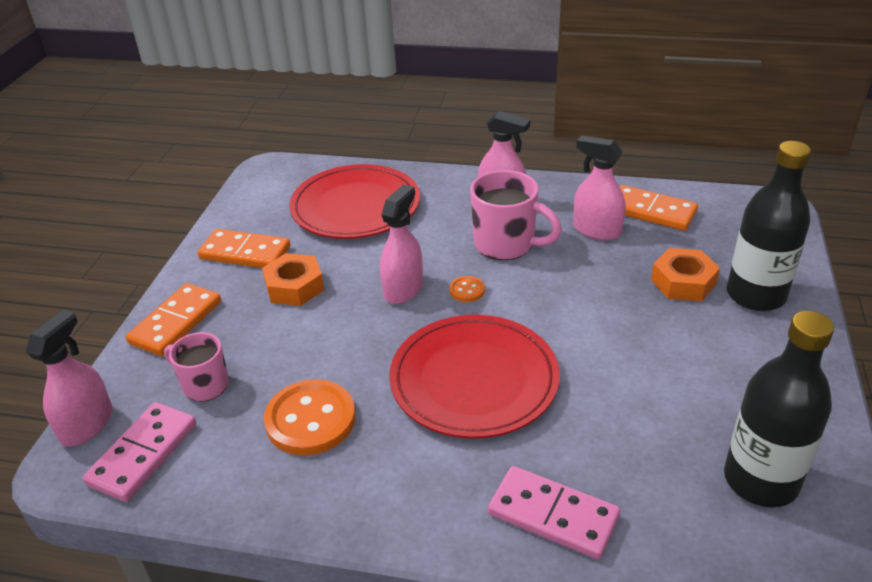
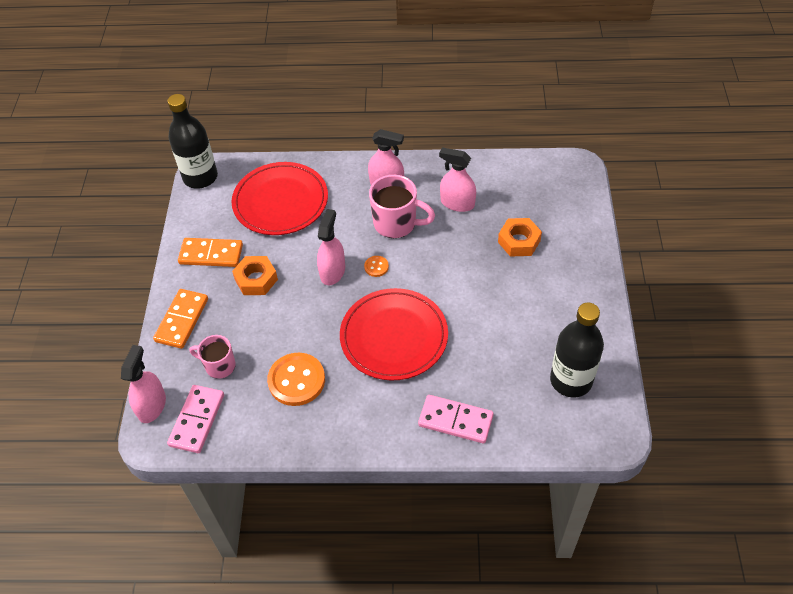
camera: 10 degrees left, 15 degrees up
orange domino [620,185,698,231] -> none
black bottle [727,141,811,311] -> black bottle moved to [167,94,218,189]

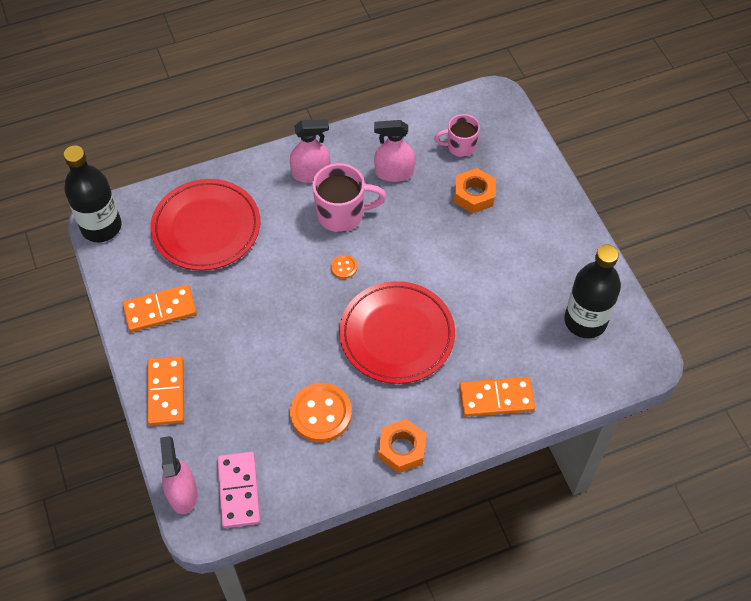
camera: 25 degrees left, 5 degrees up
pink mug [189,335,236,379] -> pink mug moved to [434,114,480,157]
orange nut [232,256,278,295] -> orange nut moved to [378,419,427,473]
pink spray bottle [317,209,345,285] -> none
pink domino [418,395,494,443] -> orange domino [459,377,535,417]

